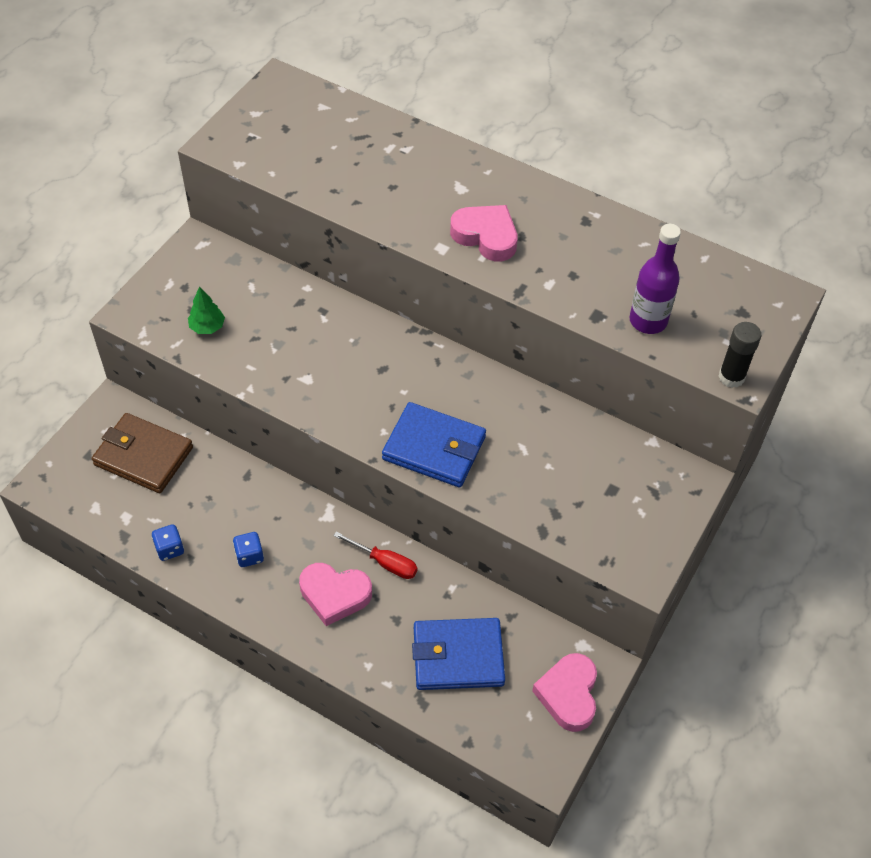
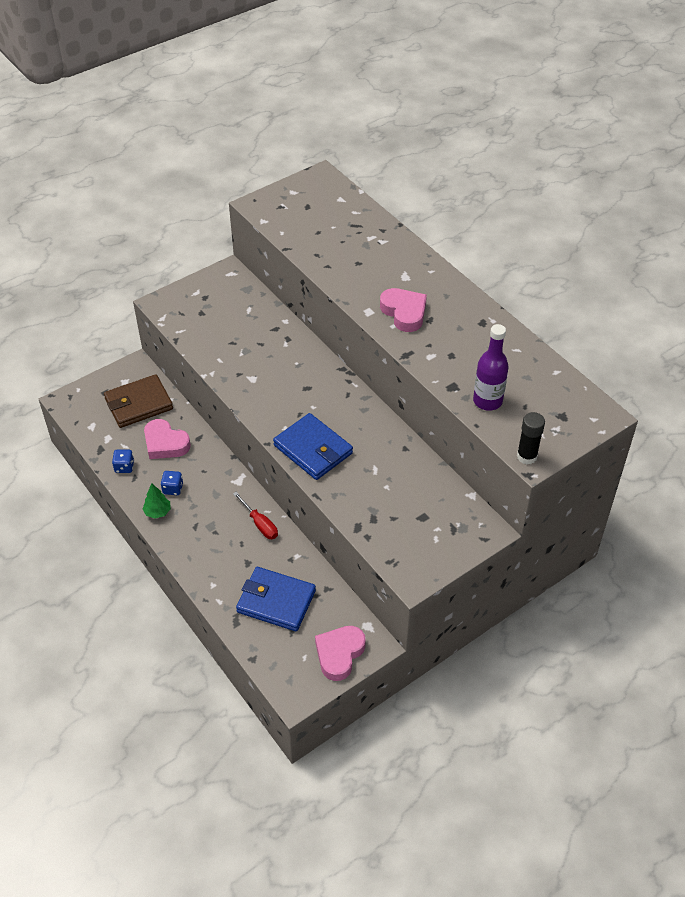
camera: 25 degrees right, 5 degrees down
brown wallet [92,413,193,493] -> brown wallet turned 75 degrees counterclockwise [104,374,173,428]
green tree [188,286,225,334] -> green tree moved to [142,483,171,519]
pink heart [299,563,372,626] -> pink heart moved to [144,419,191,459]

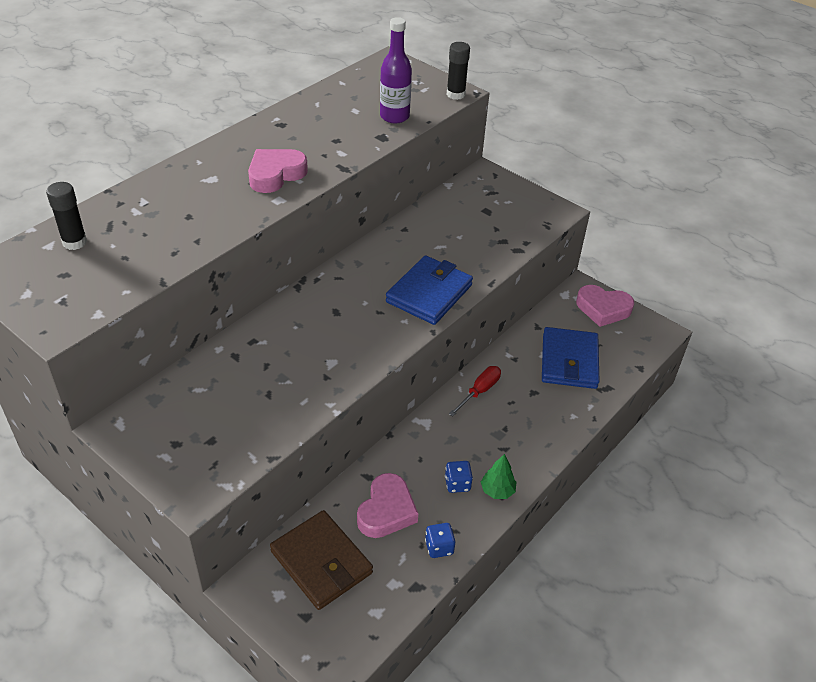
camera: 105 degrees left, 5 degrees down
none -> black glue stick [46,182,87,250]

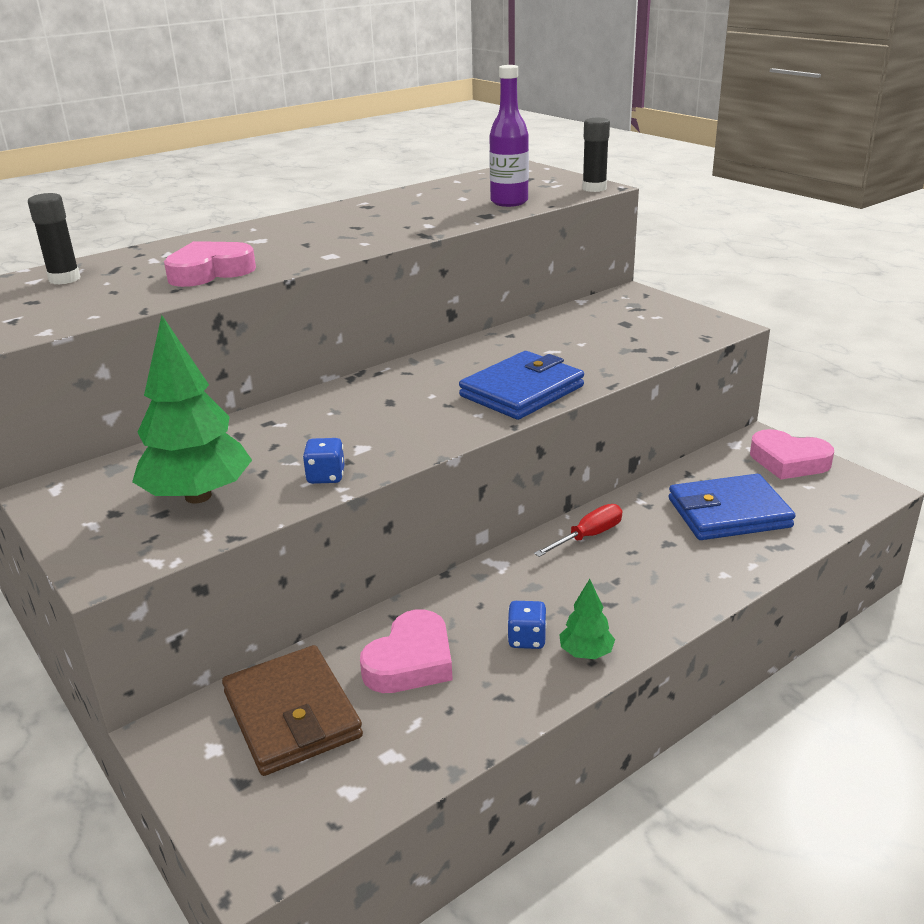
camera: 15 degrees right, 15 degrees down
pink heart [248,149,308,193] -> pink heart moved to [164,241,256,287]
blue dice [425,523,455,558] -> blue dice moved to [303,438,345,484]
blue wallet [542,327,600,389] -> blue wallet turned 60 degrees clockwise [669,474,795,540]
none -> green tree [132,315,252,503]

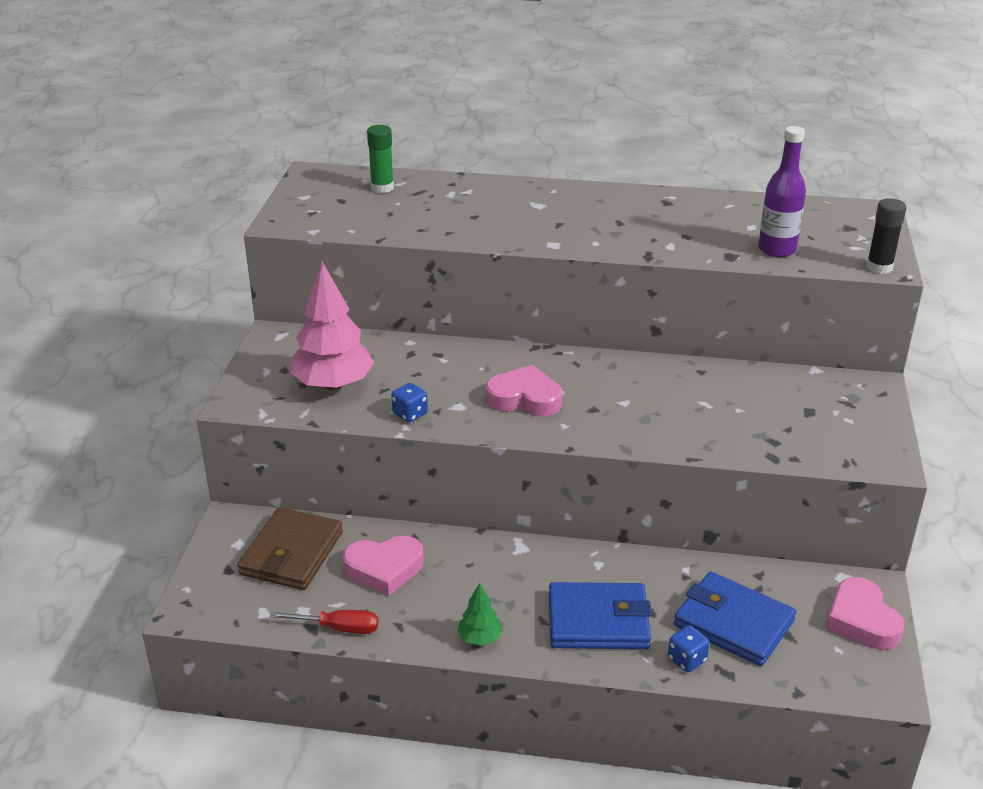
camera: 45 degrees right, 5 degrees up
black glue stick [28,193,80,285] -> green glue stick [367,125,394,193]
green tree [132,315,252,503] -> pink tree [290,262,374,391]
pink heart [164,241,256,287] -> pink heart moved to [486,365,562,417]
blue wallet [459,351,584,420] -> blue wallet moved to [549,582,652,649]
blue dice [507,601,546,649] -> blue dice moved to [668,625,710,672]
red screwdriver [534,504,622,557] -> red screwdriver moved to [270,610,379,634]

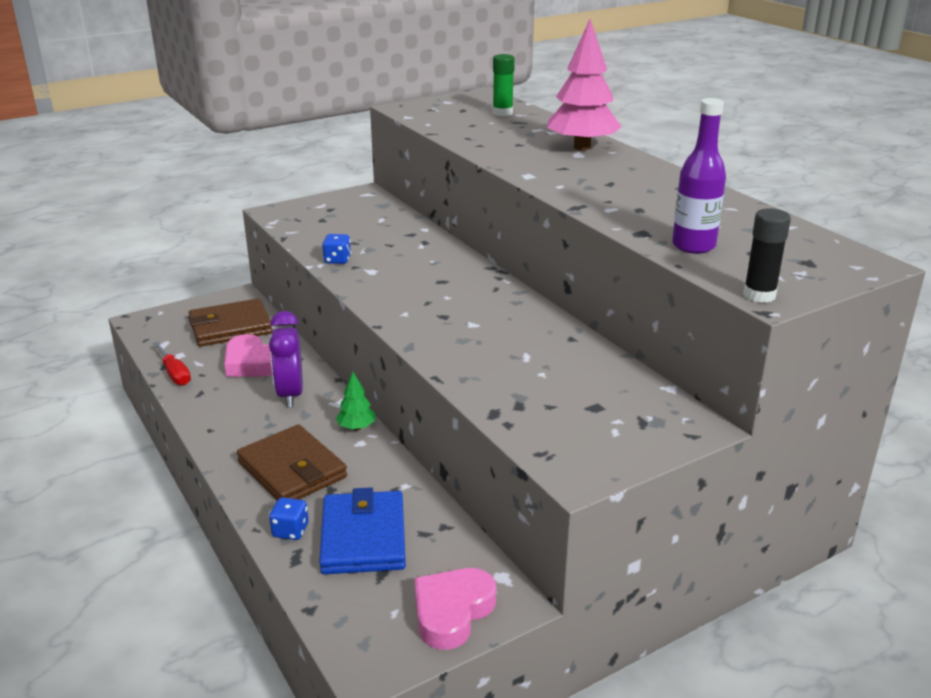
camera: 50 degrees right, 5 degrees down
pink tree [290,262,374,391] -> pink tree moved to [547,19,622,150]
green tree [458,583,503,646] -> green tree moved to [336,371,375,430]
pink heart [486,365,562,417] -> none
blue wallet [549,582,652,649] -> brown wallet [237,424,347,500]
none -> purple clock [269,311,303,408]

